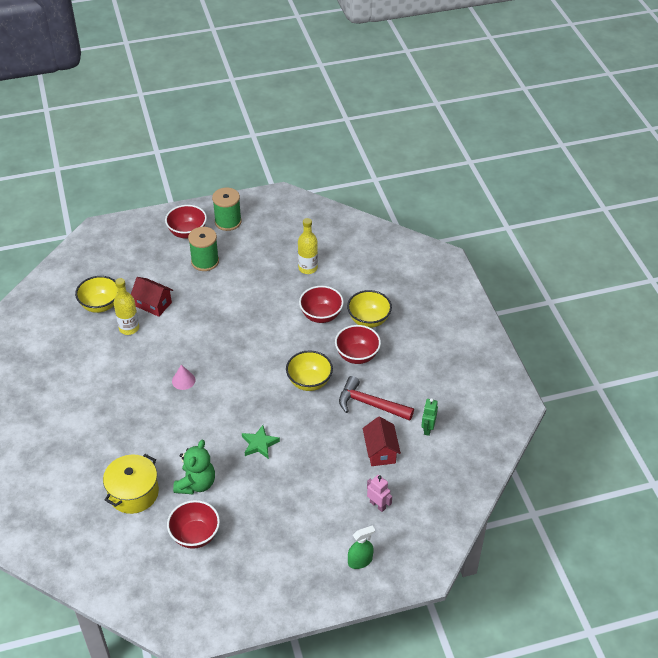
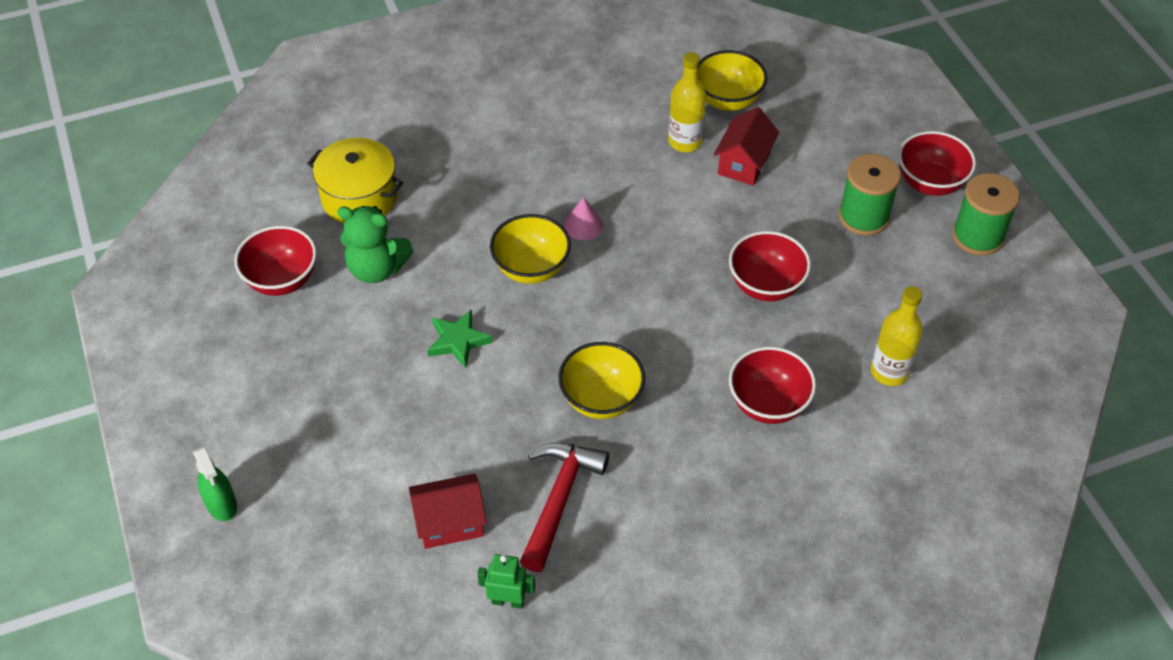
camera: 85 degrees right, 5 degrees up
red bowl [335,325,381,364] -> red bowl moved to [729,231,811,301]
yellow bowl [347,290,392,328] -> yellow bowl moved to [490,214,571,284]
pink robot [367,475,392,512] -> none

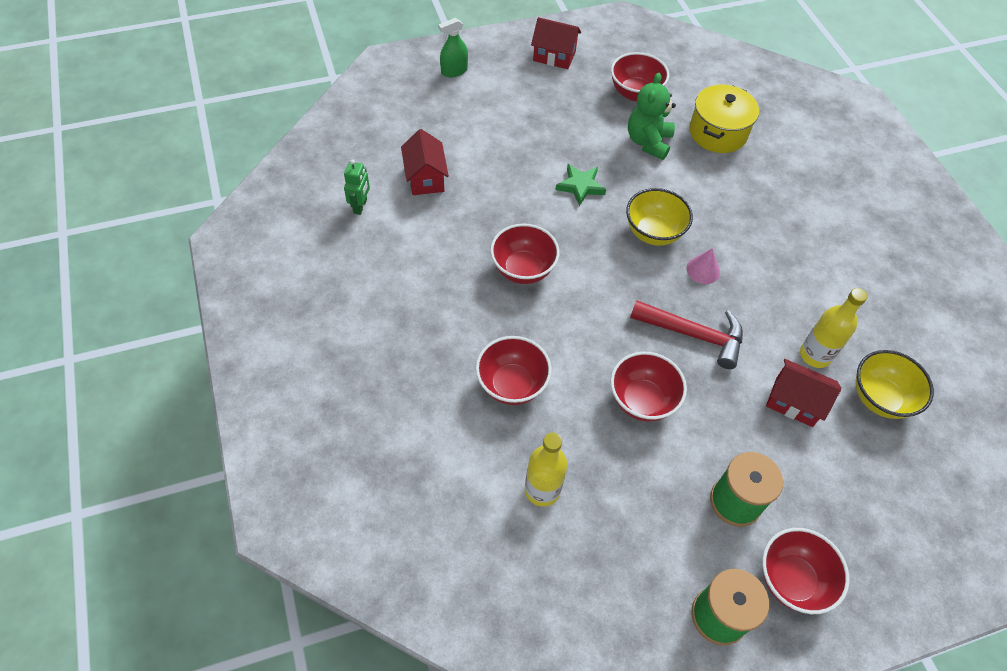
camera: 90 degrees right, 5 degrees up
red hammer [520,443,609,572] -> red hammer moved to [630,300,743,369]
yellow bowl [558,342,645,419] -> red bowl [490,223,560,284]
none -> red house [531,17,581,69]

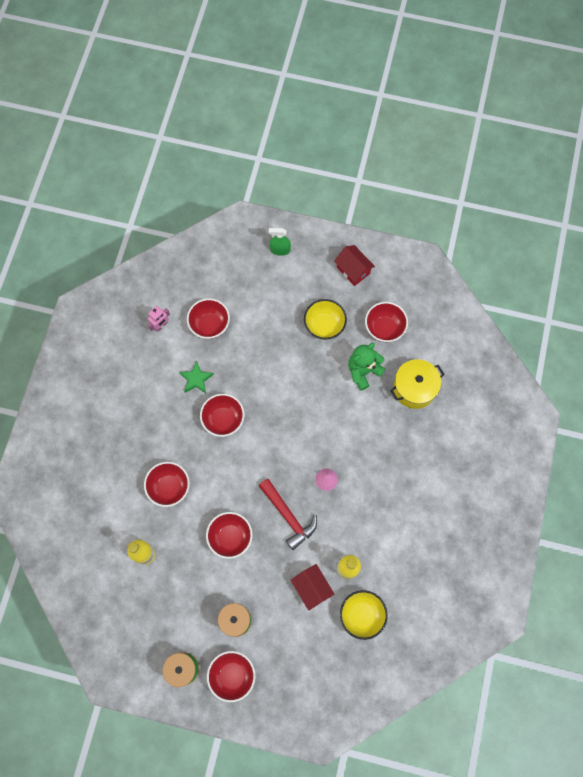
camera: 35 degrees right, 15 degrees up
green robot [344,159,370,215] -> pink robot [148,306,170,332]
red house [401,129,449,195] -> red bowl [187,298,230,339]
green star [556,164,606,206] -> green star moved to [179,361,214,393]
yellow bowl [626,188,693,246] -> yellow bowl moved to [304,299,347,340]

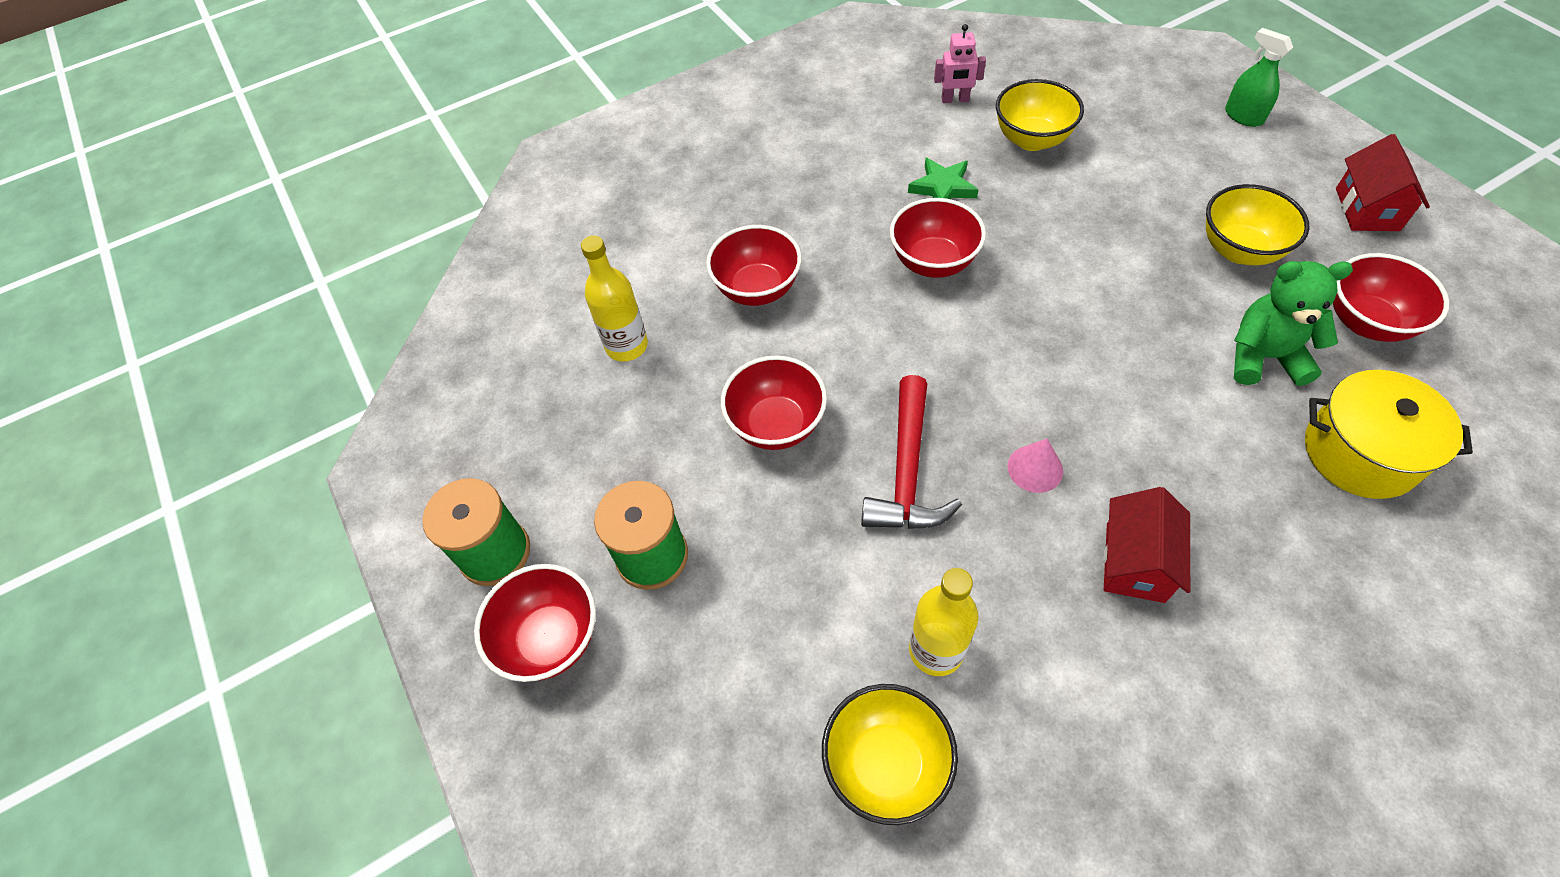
camera: 50 degrees right, 15 degrees down
red bowl [187,298,230,339] -> yellow bowl [996,79,1084,151]
red house [291,564,335,611] -> red house moved to [1103,487,1190,603]

